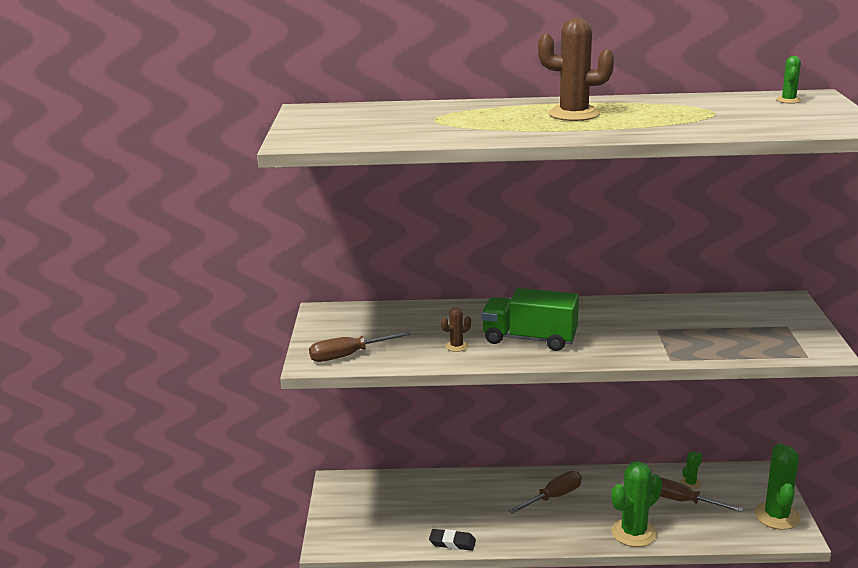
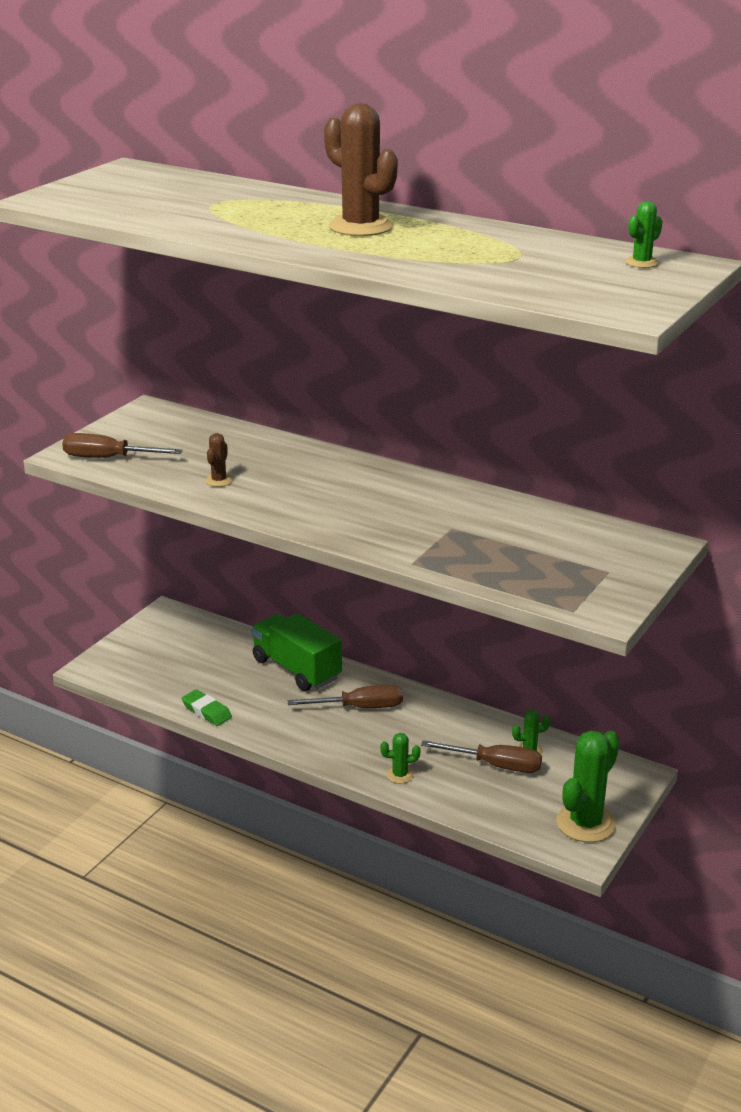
camera: 30 degrees right, 5 degrees up
black eraser [429,529,476,550] -> green eraser [182,689,232,726]
brown cactus [441,307,471,352] -> brown cactus turned 75 degrees counterclockwise [205,433,233,487]
green truck [482,288,579,351] -> green truck moved to [251,613,342,691]
green cactus [611,461,662,547] -> green cactus [380,733,420,784], size x0.48
brown screwdriver [660,477,744,512] -> brown screwdriver turned 135 degrees clockwise [421,740,542,773]

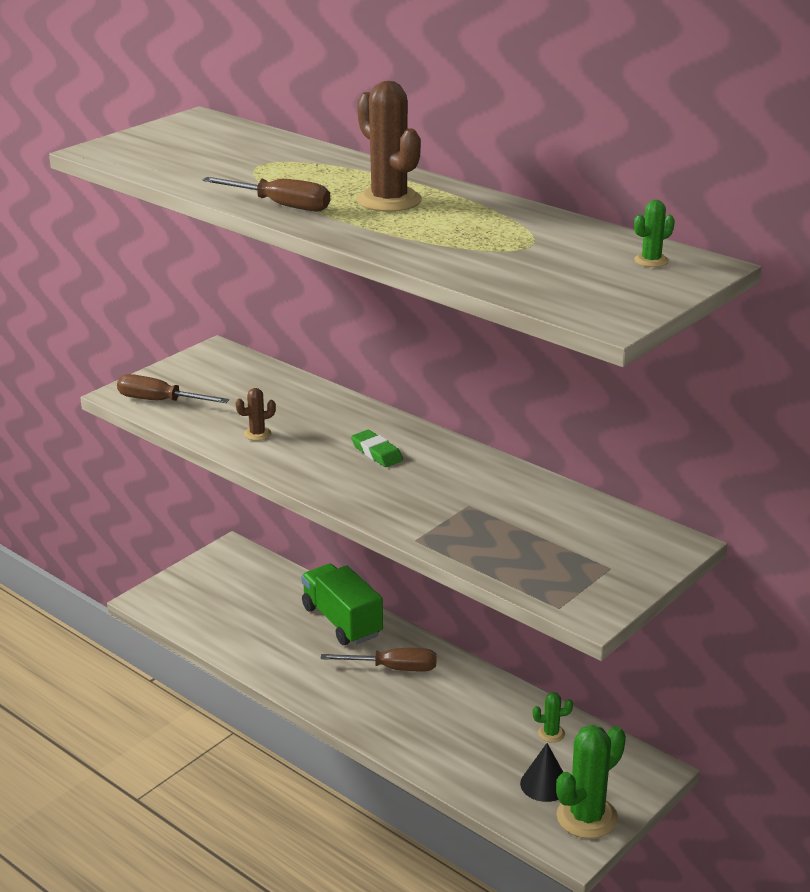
camera: 10 degrees right, 0 degrees up
green eraser [182,689,232,726] -> green eraser moved to [351,430,403,467]
brown cactus [205,433,233,487] -> brown cactus turned 45 degrees clockwise [236,388,276,441]
green cactus [380,733,420,784] -> none
brown screwdriver [421,740,542,773] -> brown screwdriver moved to [203,177,330,212]
none -> black cone [520,743,563,802]

